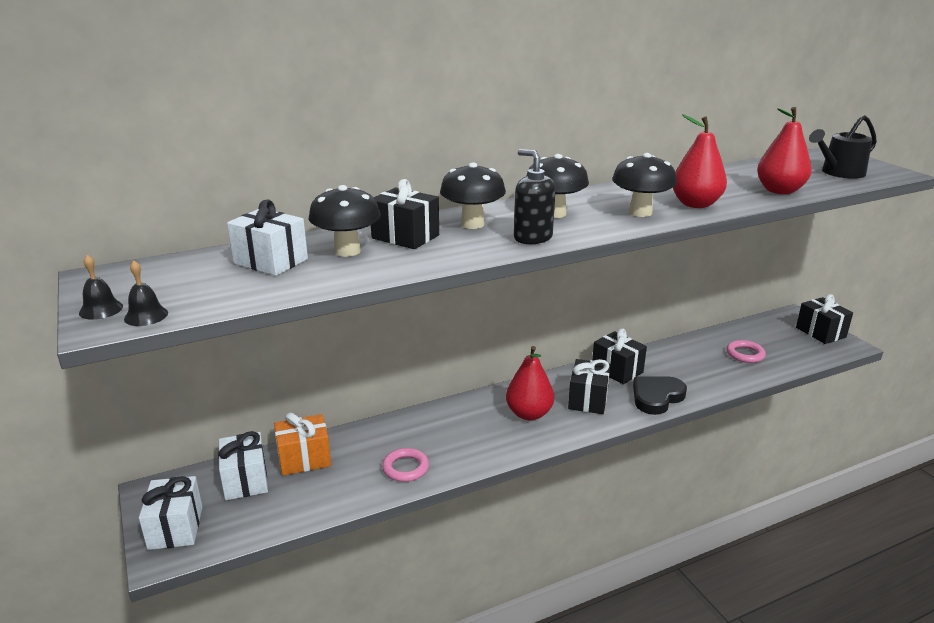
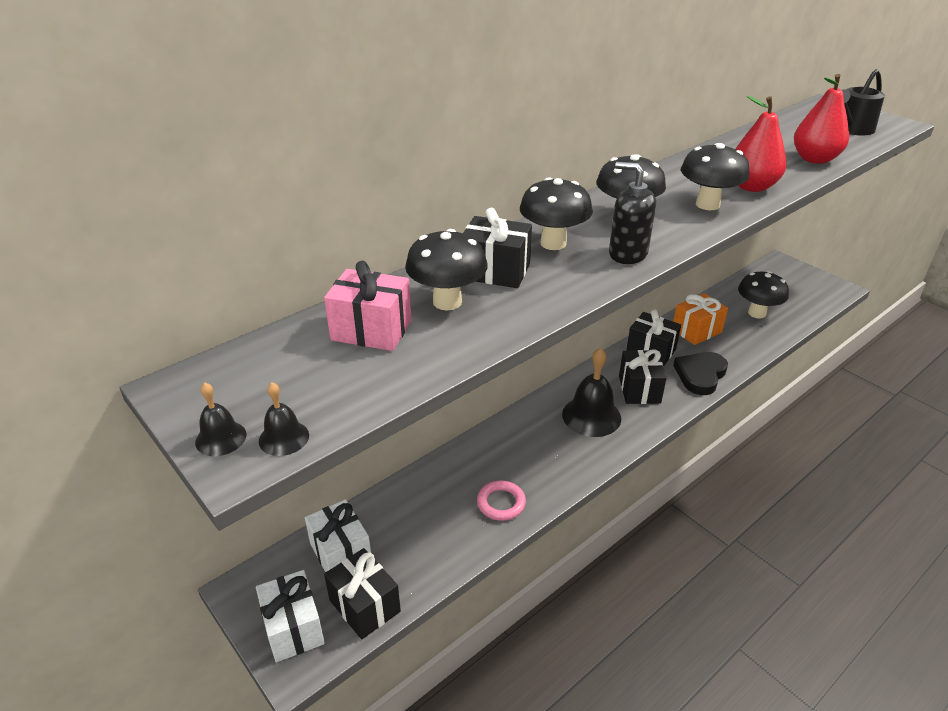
camera: 15 degrees left, 10 degrees up
white gift [227,200,308,276] -> pink gift [324,261,412,351]
orange gift [274,413,331,476] -> orange gift moved to [673,293,728,345]
red pear [506,346,554,420] -> black bell [562,348,621,437]
pink ring [726,340,766,363] -> black mushroom [738,271,789,319]
black gift [796,294,853,344] -> black gift moved to [324,548,401,639]

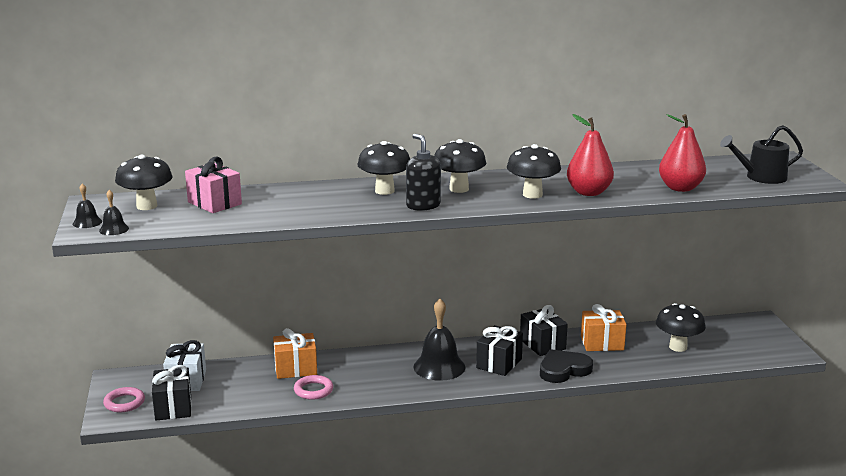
camera: 30 degrees right, 15 degrees down
white gift [256,570,325,662] -> pink ring [103,387,145,412]
black mushroom [405,229,488,310] -> black mushroom moved to [115,155,173,210]
black gift [463,208,532,288] -> none
none -> orange gift [273,328,317,379]

